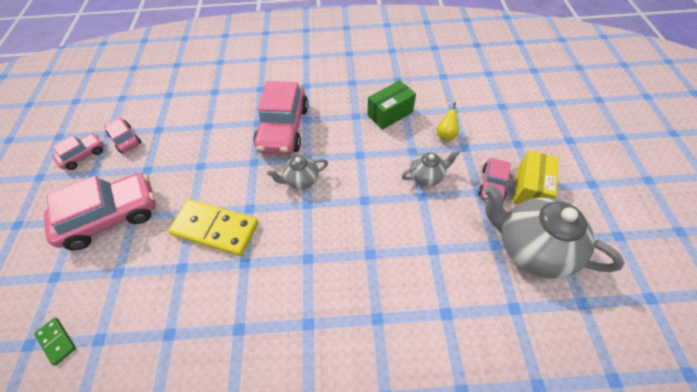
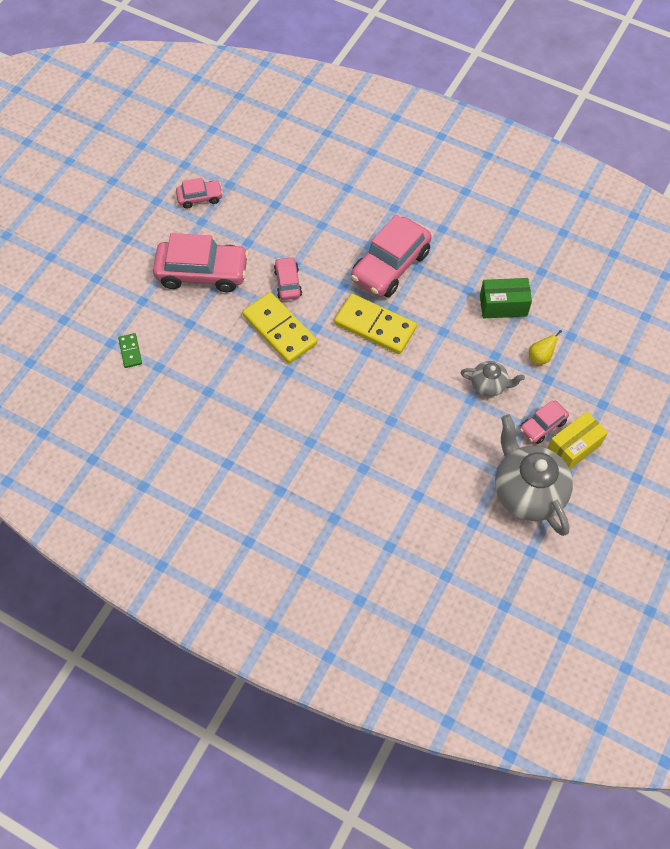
camera: 30 degrees right, 5 degrees up
pink car [104,117,141,153] -> pink car moved to [274,257,302,300]
grey teapot [267,156,328,189] -> yellow domino [334,294,417,354]

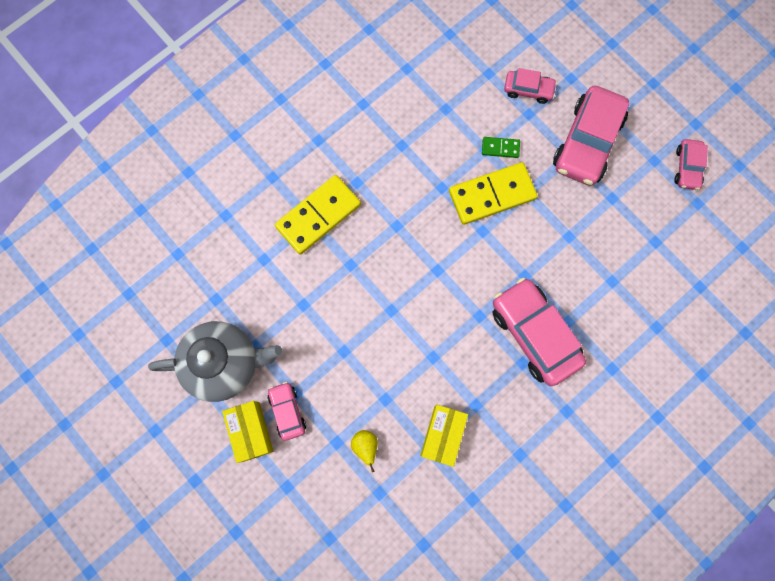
camera: 110 degrees right, 15 degrees up
green domino [118,333,142,368] -> green domino moved to [482,137,520,158]
pink car [274,257,302,300] -> pink car moved to [504,68,557,104]
yellow domino [334,294,417,354] -> yellow domino moved to [275,175,361,255]
grey teapot [461,361,525,397] -> none
green box [480,278,532,318] -> yellow box [420,405,468,467]

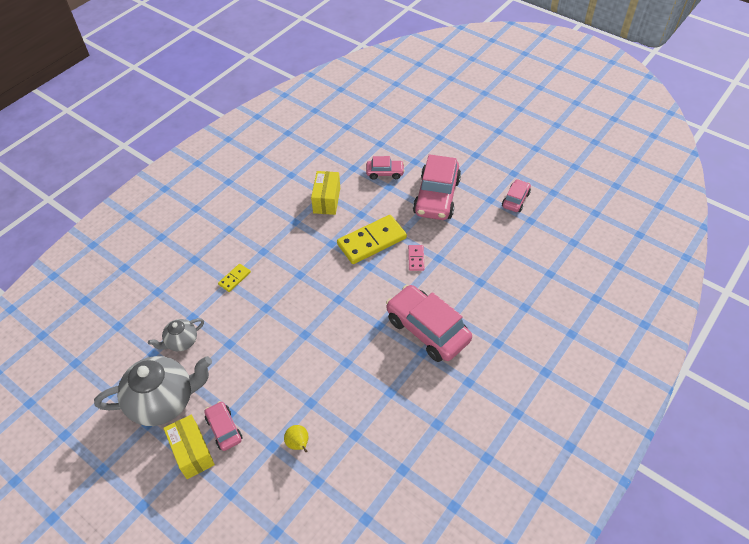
camera: 10 degrees left, 25 degrees down
yellow domino [275,175,361,255] -> yellow domino [218,264,251,292], size x0.47
yellow box [420,405,468,467] -> yellow box moved to [311,171,340,215]
green domino [482,137,520,158] -> none
pink car [675,139,708,190] -> pink car turned 150 degrees counterclockwise [502,179,531,212]
none -> grey teapot [148,318,204,351]
none -> pink domino [408,245,424,271]

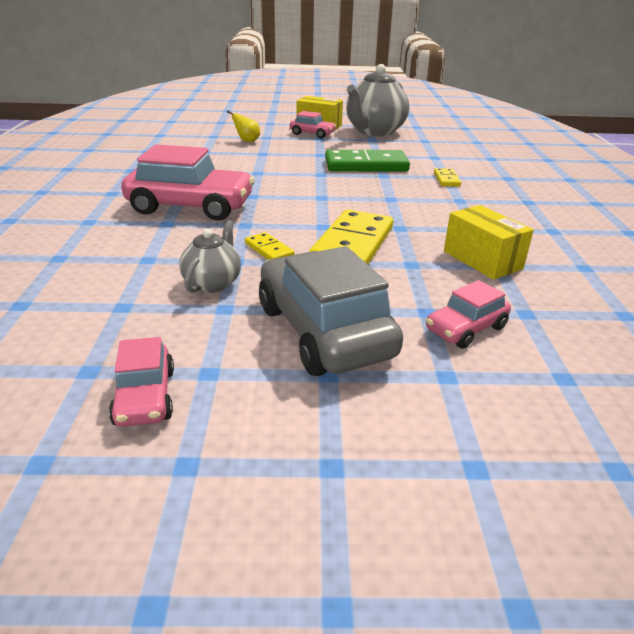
camera: 140 degrees right, 20 degrees down
grey teapot [148,318,204,351] -> grey teapot moved to [179,220,241,293]
pink domino [408,245,424,271] -> yellow domino [245,232,295,260]
pink car [413,154,461,220] -> grey car [259,246,403,376]
none -> green domino [325,150,410,171]

